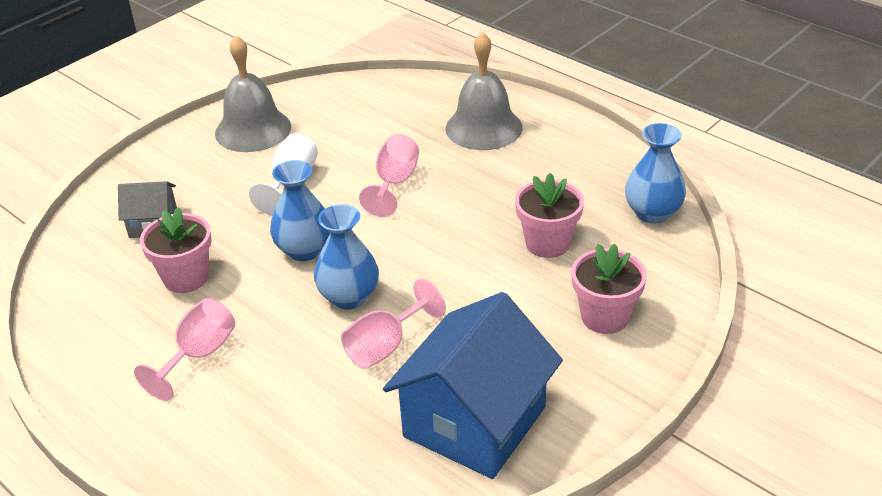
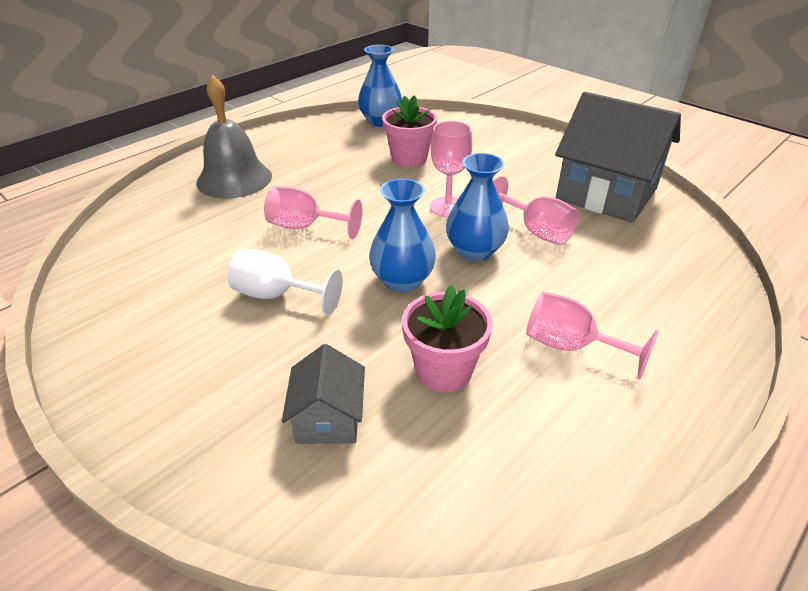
camera: 90 degrees left, 0 degrees up
grey bell [215,35,291,152] -> none
blue house [383,292,563,479] -> grey house [555,92,681,223]
pink flower pot [571,244,647,334] -> none
none -> pink goblet [430,121,472,217]

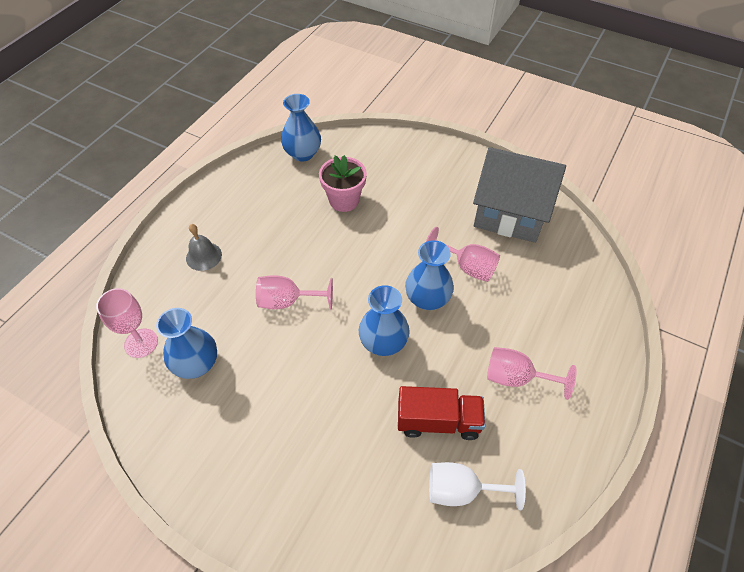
camera: 15 degrees left, 15 degrees up
grey bell [196,75,272,199] -> grey bell [186,224,222,271], size x0.55
white goblet [228,249,343,315] -> white goblet moved to [429,462,526,510]
grey house [282,344,365,444] -> none
pink flower pot [402,285,493,392] -> red truck [398,386,486,440]
pink goblet [430,121,472,217] -> pink goblet moved to [96,288,158,358]
none -> blue vase [156,308,217,379]

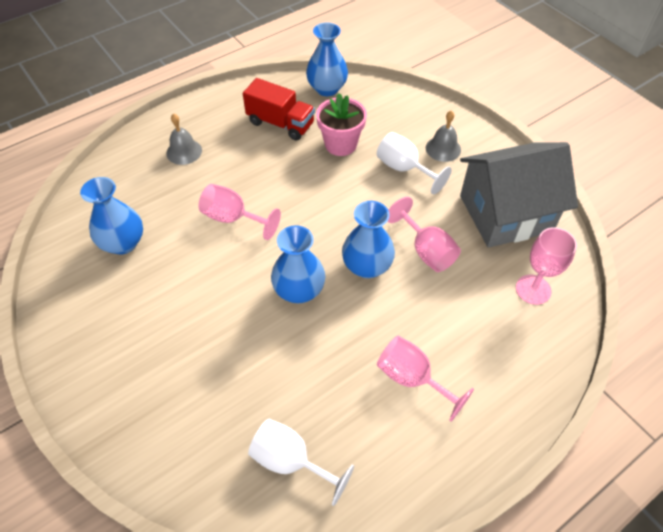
camera: 25 degrees right, 0 degrees up
pink goblet [96,288,158,358] -> pink goblet moved to [516,227,577,305]
red truck [398,386,486,440] -> red truck moved to [243,78,315,141]
grey house [473,147,566,243] -> grey house turned 60 degrees counterclockwise [460,142,578,248]
none -> white goblet [377,132,452,195]
none -> grey bell [426,111,461,162]

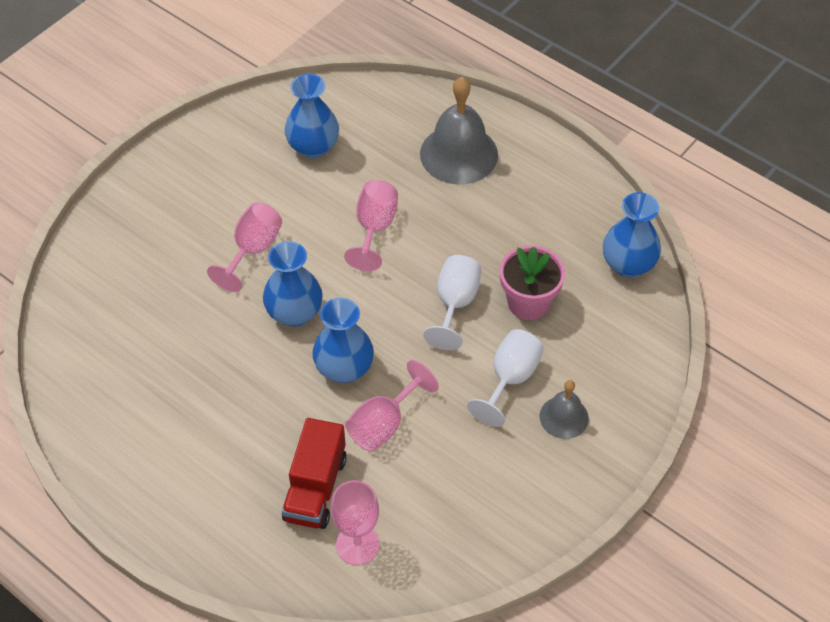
camera: 75 degrees right, 0 degrees up
grey bell [166,114,202,165] -> grey bell [420,77,498,184], size x1.82
red truck [243,78,315,141] -> red truck moved to [282,418,347,529]
white goblet [248,419,354,506] -> white goblet moved to [423,255,481,350]
pink goblet [377,336,474,422] -> pink goblet moved to [207,202,282,292]
grey house [460,142,578,248] -> none

